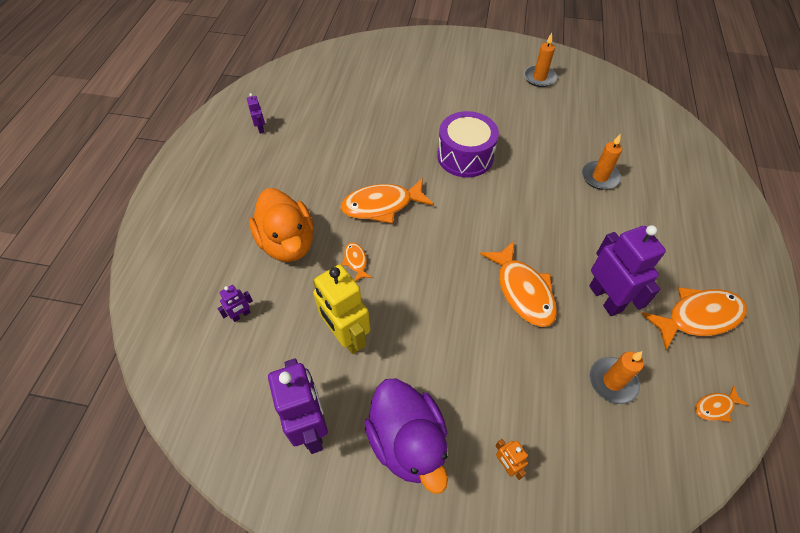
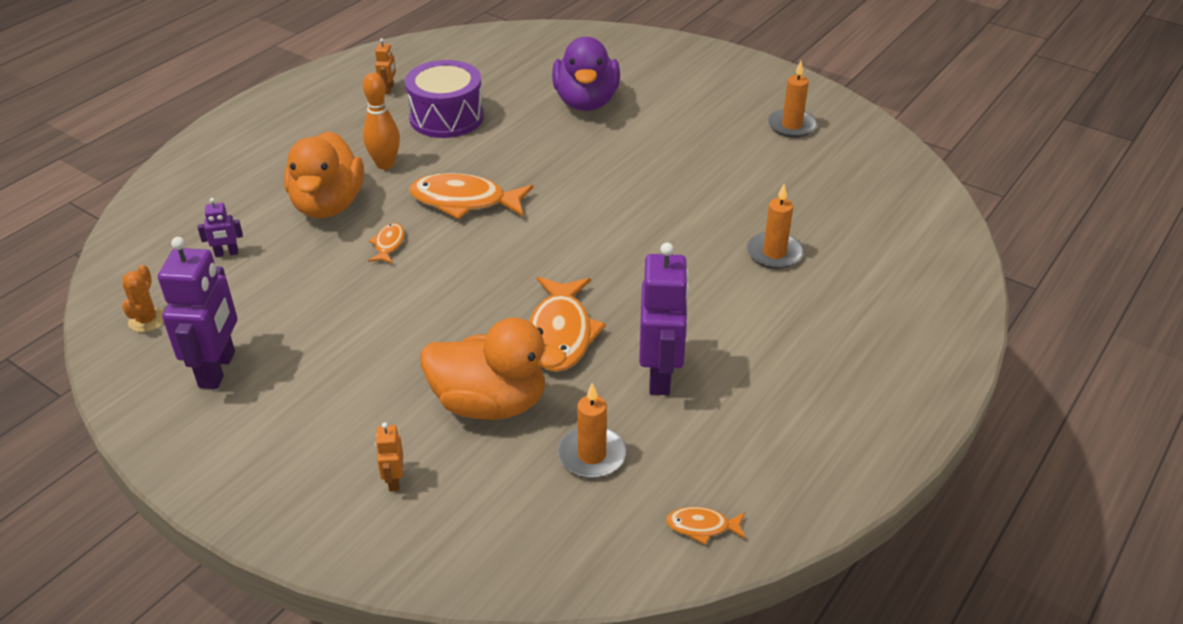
camera: 25 degrees right, 15 degrees down
purple robot [247,93,265,134] -> orange robot [375,38,396,94]
yellow robot [313,264,370,354] -> none
purple duck [364,378,448,494] -> purple duck moved to [552,37,620,111]
purple drum [437,111,499,177] -> purple drum moved to [405,60,484,138]
orange fish [641,287,747,350] -> none
none -> orange cactus [122,265,164,332]
none -> orange bowling pin [363,73,400,170]
none -> orange duck [421,318,567,420]

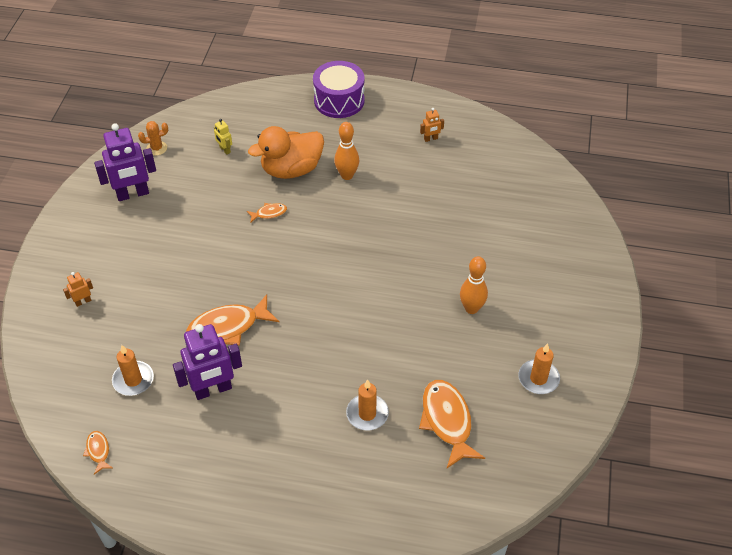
camera: 65 degrees right, 10 degrees up
purple robot [198,198,243,257] -> yellow robot [214,119,232,155]
purple drum [405,60,484,138] -> purple drum moved to [313,61,365,118]
orange fish [409,173,534,219] -> orange fish moved to [419,380,485,468]
orange duck [421,318,567,420] -> none
purple duck [552,37,620,111] -> none
none -> orange bowling pin [460,256,488,314]

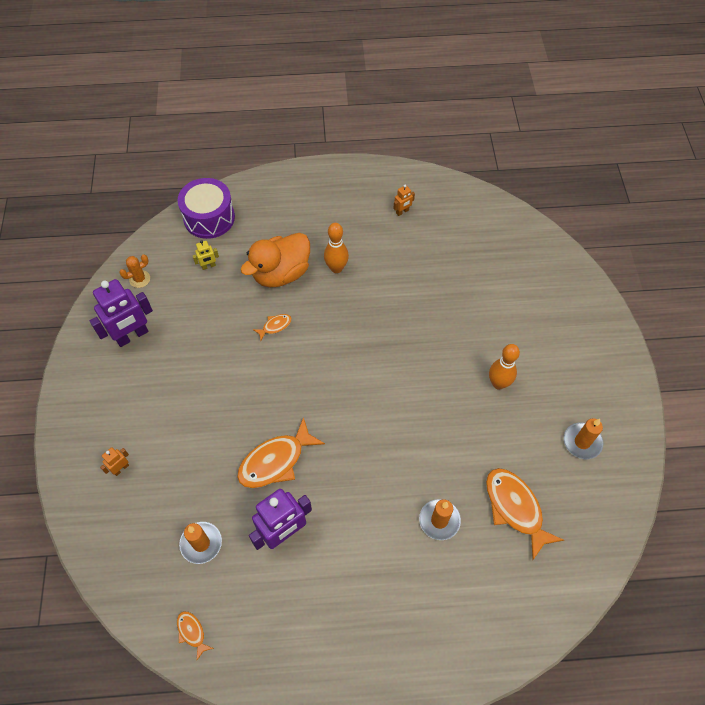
camera: 15 degrees left, 10 degrees up
yellow robot [214,119,232,155] -> yellow robot turned 60 degrees counterclockwise [193,240,219,270]
purple drum [313,61,365,118] -> purple drum moved to [178,178,235,239]

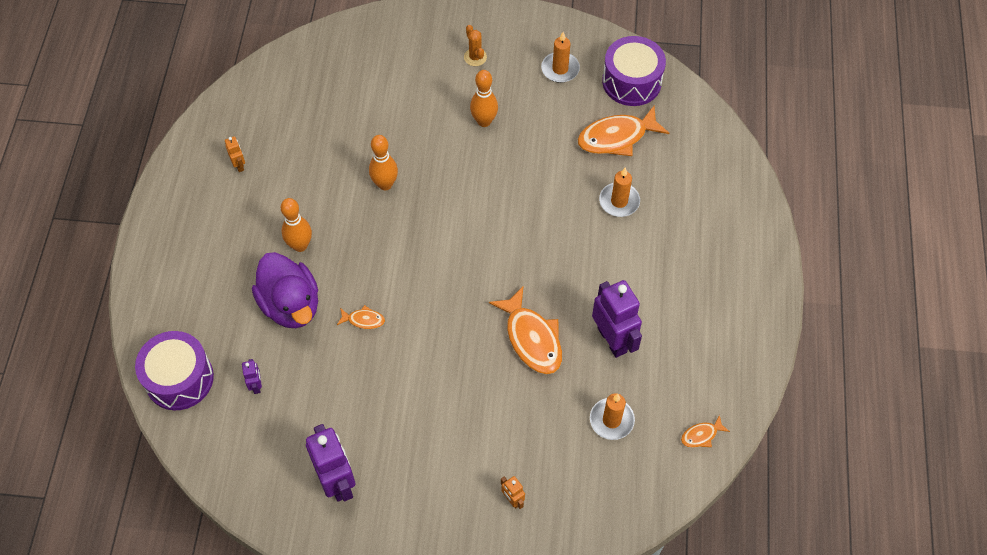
camera: 80 degrees left, 0 degrees up
orange cactus [119,255,150,288] -> orange cactus moved to [464,25,487,66]
yellow robot [193,240,219,270] -> purple robot [242,359,262,394]
orange duck [240,233,310,288] -> purple duck [252,252,318,328]
orange fish [253,314,292,341] -> orange fish turned 120 degrees clockwise [337,305,385,329]
none -> orange bowling pin [369,135,398,190]
none -> purple drum [602,36,666,106]

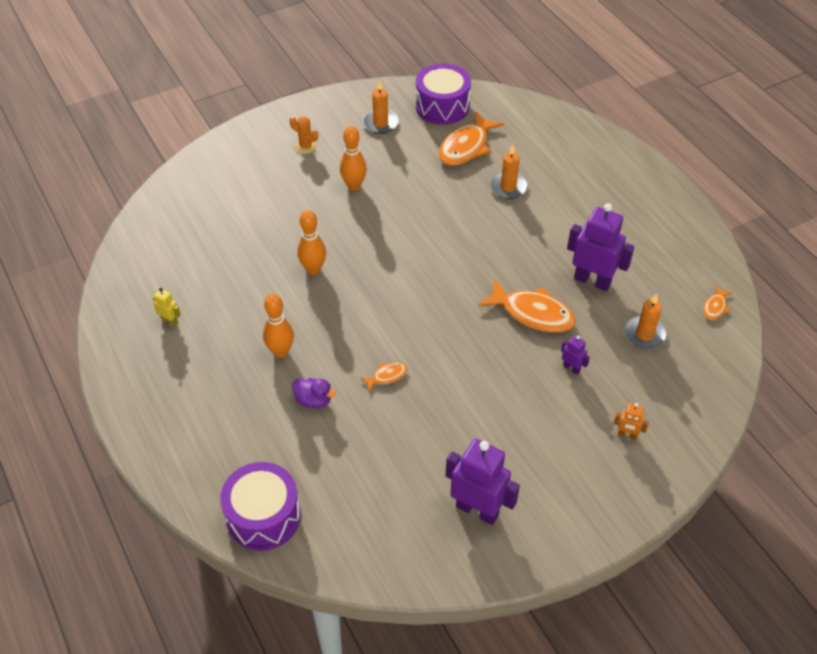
camera: 35 degrees left, 10 degrees down
orange robot [225,136,245,172] -> yellow robot [153,288,181,326]
purple robot [242,359,262,394] -> purple robot moved to [561,335,590,375]
purple duck [252,252,318,328] -> purple duck [292,378,336,408], size x0.48

